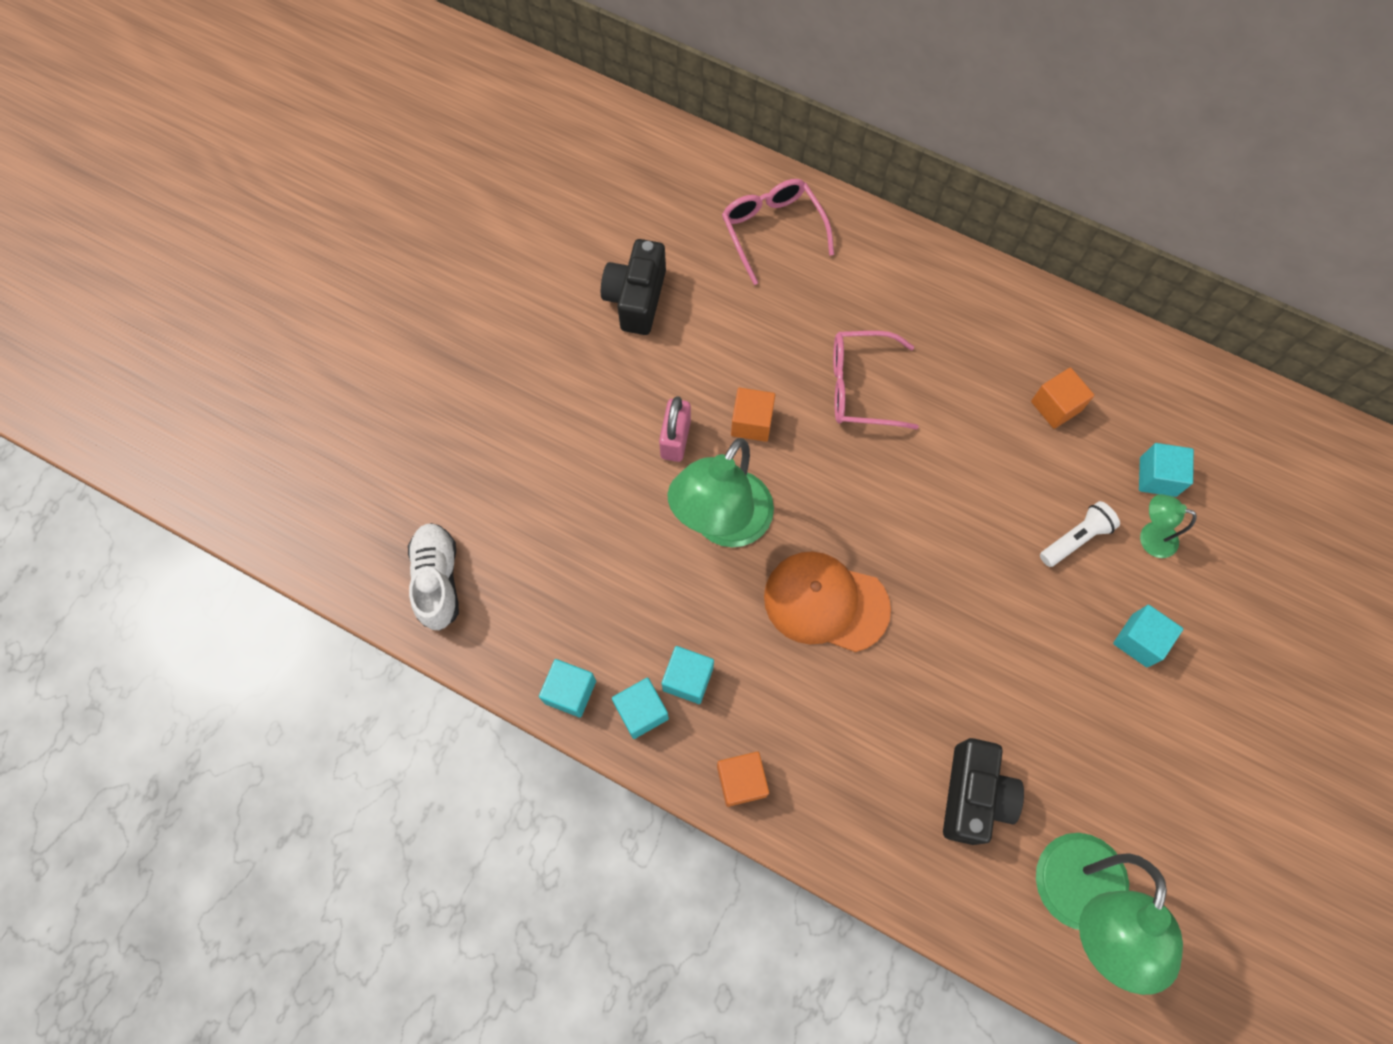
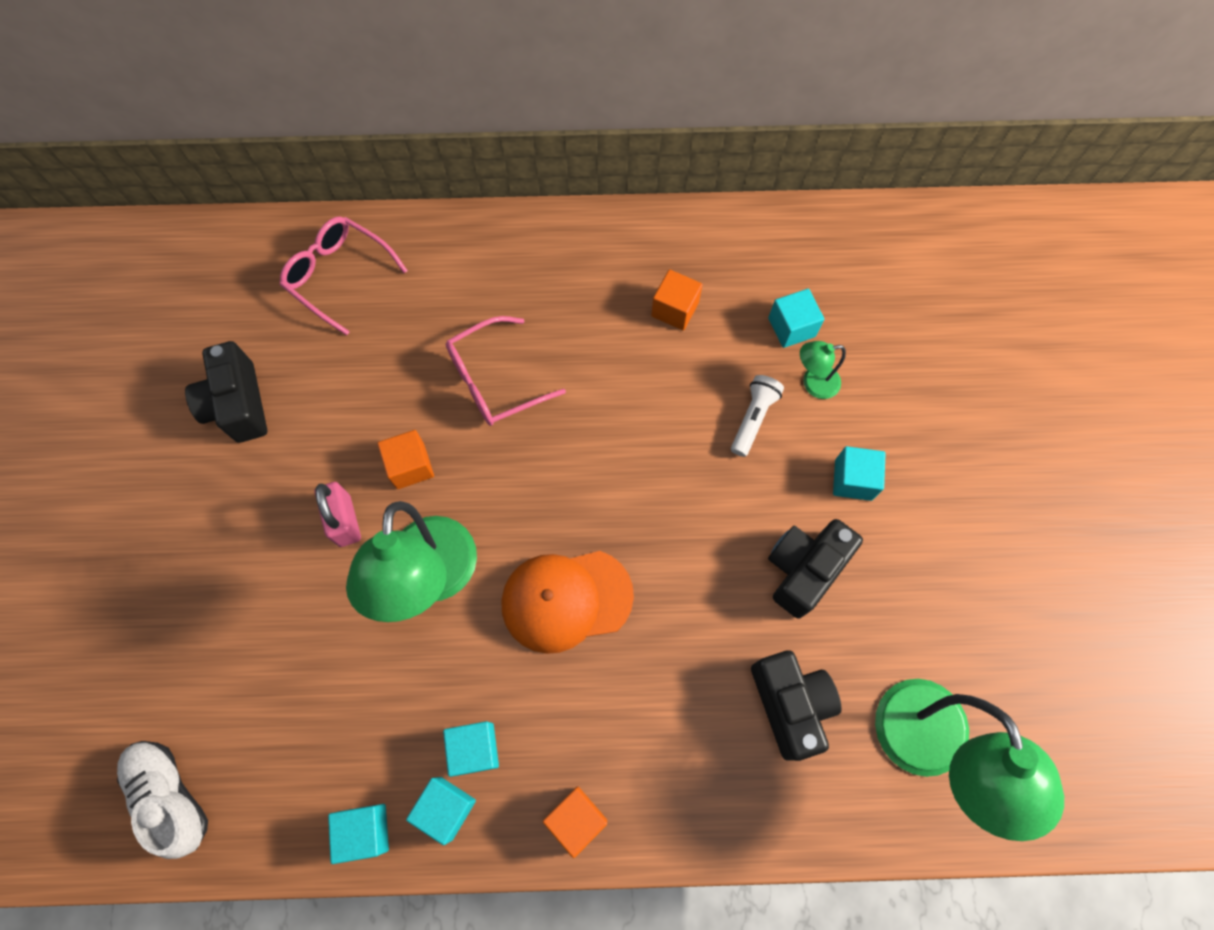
camera: 30 degrees left, 0 degrees up
none -> black camera [768,519,863,619]

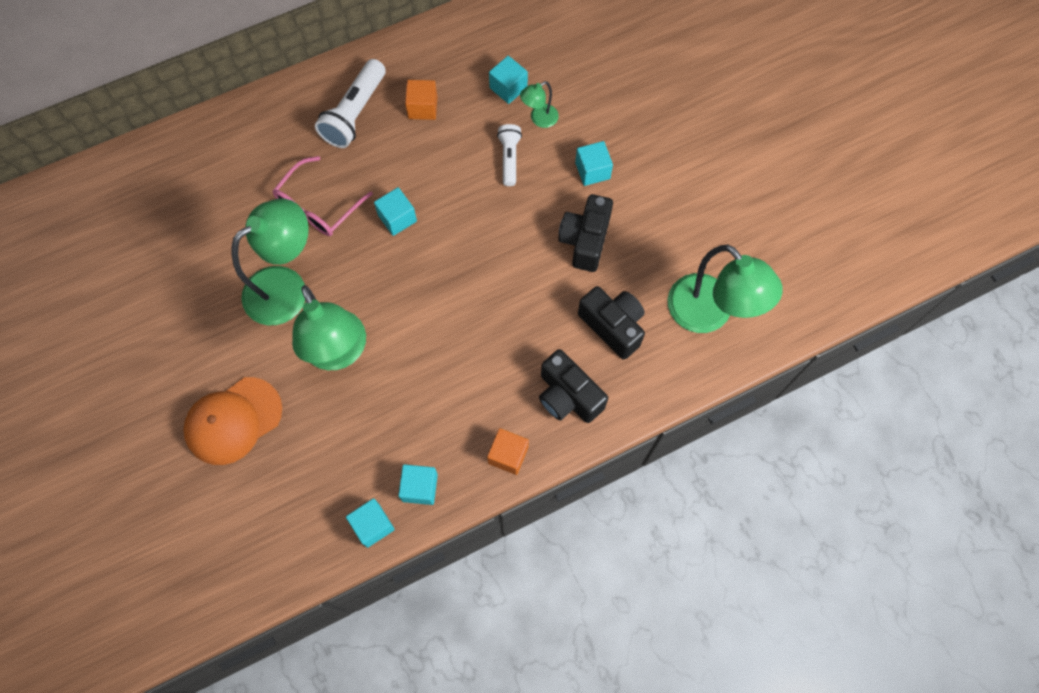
camera: 25 degrees left, 0 degrees up
white shoe [117,741,208,859] -> none
black camera [185,341,267,443] -> black camera moved to [539,349,608,423]
pink glasses [280,216,408,336] -> none
pink padlock [315,482,361,547] -> none
orange cube [377,430,434,489] -> green lamp [232,199,309,325]
turquoise cube [443,721,499,777] -> turquoise cube moved to [374,187,417,236]
orange cap [501,551,634,654] -> orange cap moved to [183,377,282,465]
none -> white flashlight [315,59,386,148]

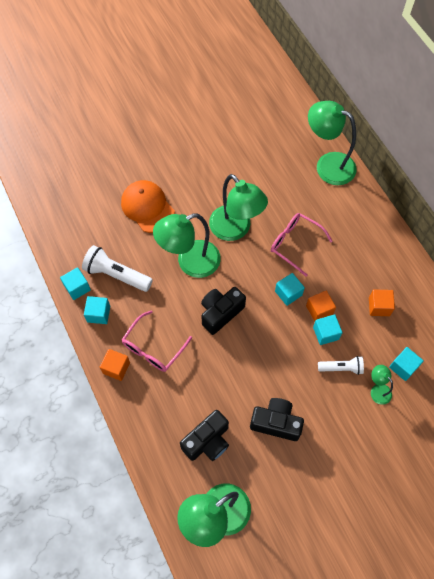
camera: 90 degrees right, 5 degrees down
white flashlight [315,59,386,148] -> white flashlight moved to [82,245,153,292]
black camera [539,349,608,423] -> black camera moved to [201,287,246,335]
turquoise cube [575,141,613,186] -> turquoise cube moved to [313,314,342,345]
none -> pink glasses [121,310,192,372]
none -> orange cube [306,291,336,321]
none -> green lamp [308,101,356,185]

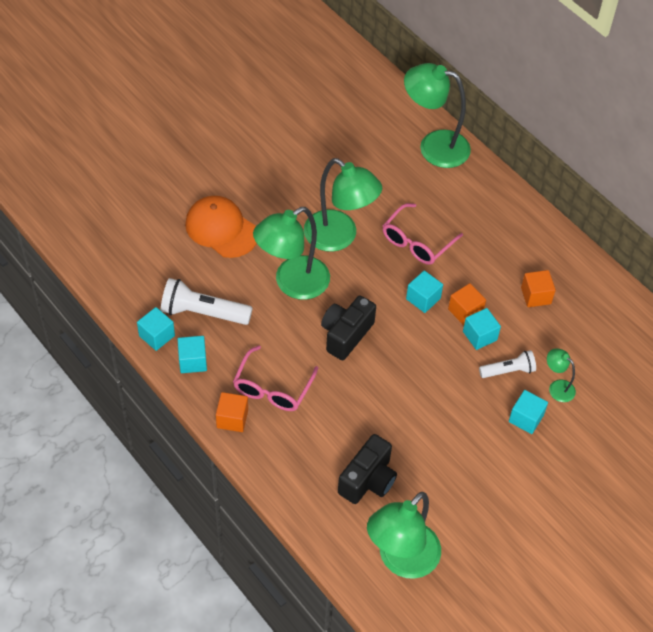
camera: 15 degrees left, 10 degrees down
black camera [250,398,304,441] -> none
pink glasses [271,213,333,276] -> pink glasses turned 75 degrees counterclockwise [383,203,463,265]
turquoise cube [389,347,424,381] -> turquoise cube moved to [509,390,548,434]

